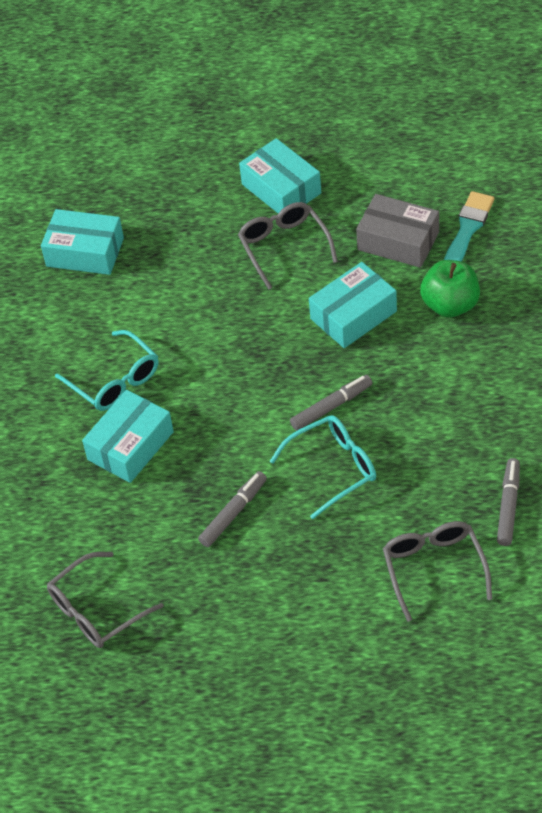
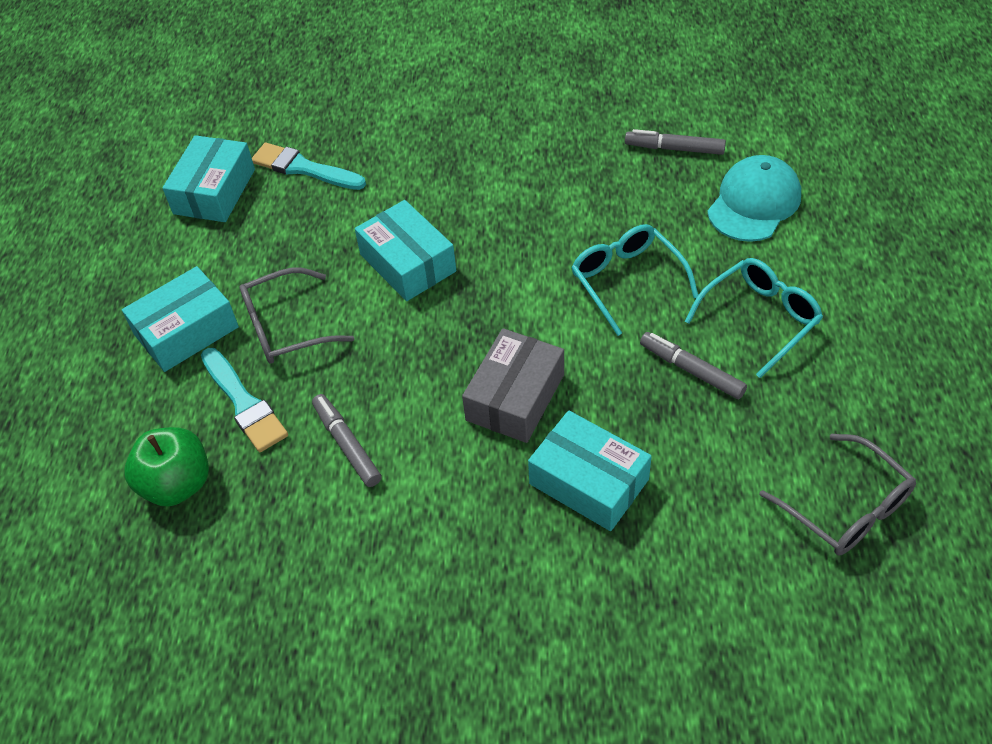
camera: 90 degrees left, 0 degrees up
turquoise box [41,209,124,275] -> turquoise box moved to [162,135,255,222]
turquoise glasses [55,330,159,411] -> turquoise glasses moved to [684,258,823,378]
grey marker [290,375,372,431] -> grey marker moved to [312,394,382,487]
grey box [356,194,439,268] -> grey box moved to [462,328,564,443]
grey glasses [383,521,492,622] -> turquoise cap [707,155,801,242]
green apple [420,260,480,318] -> green apple moved to [124,427,209,507]
none -> turquoise brush [201,348,288,452]

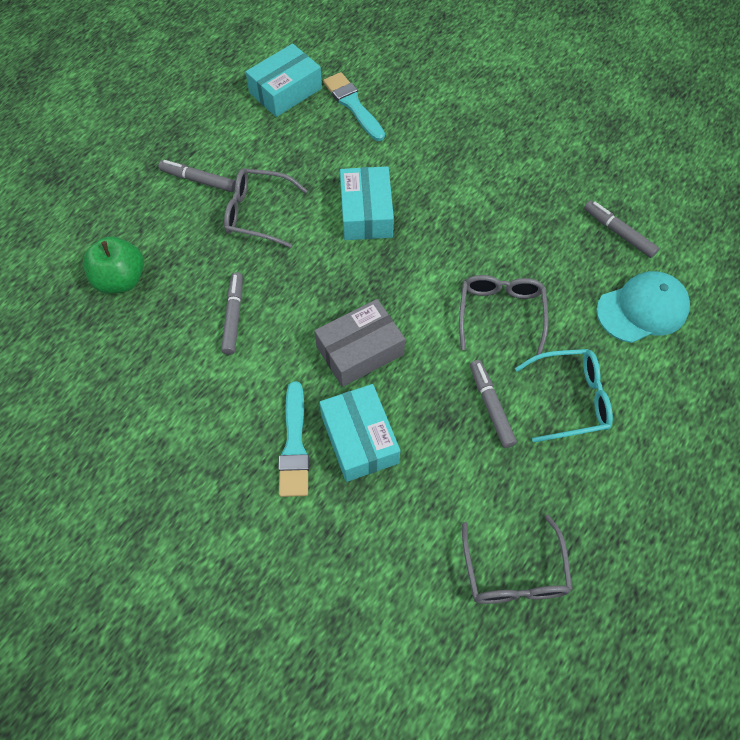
camera: 30 degrees right, 10 degrees up
turquoise box [122,266,239,372] -> grey marker [158,160,236,192]
turquoise brush [201,348,288,452] -> turquoise brush moved to [278,381,309,497]
turquoise glasses [571,224,698,336] -> grey glasses [459,275,548,355]

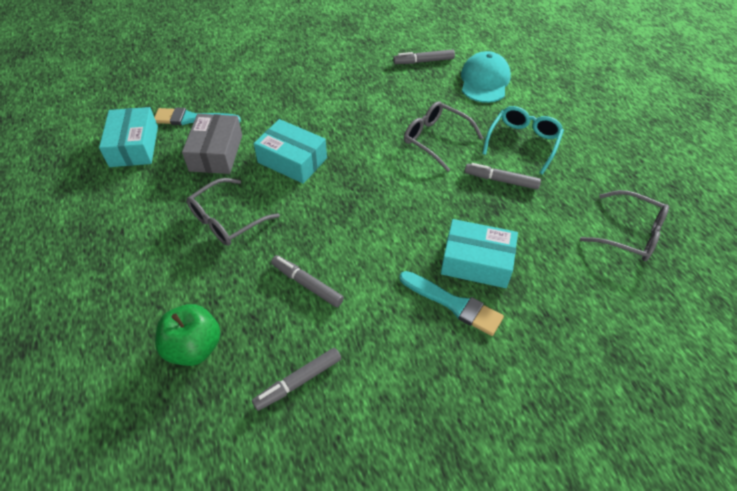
camera: 55 degrees left, 10 degrees down
grey marker [158,160,236,192] -> grey marker moved to [252,348,341,411]
grey box [314,299,405,387] -> grey box moved to [182,114,242,174]

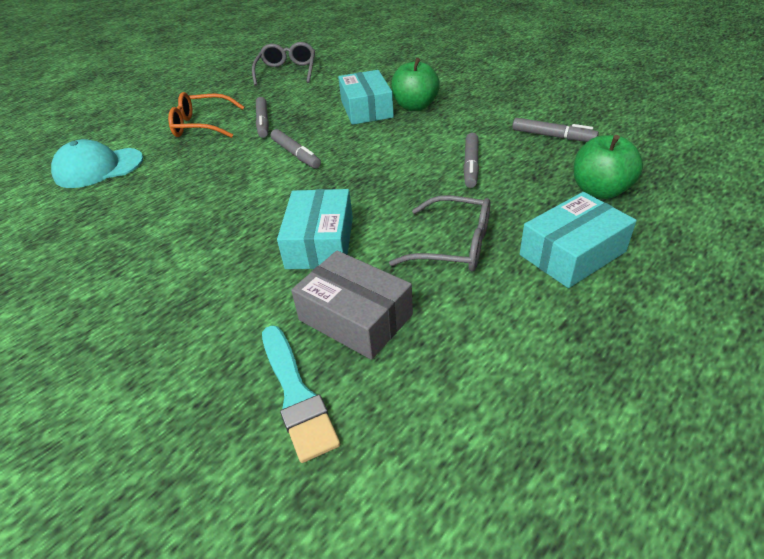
camera: 115 degrees left, 10 degrees down
turquoise box [99,107,158,167] -> turquoise box moved to [520,192,637,288]
grey box [182,114,242,174] -> grey box turned 60 degrees clockwise [291,250,413,360]
grey marker [393,49,455,64] -> grey marker moved to [271,129,321,169]
turquoise brush [399,271,504,336] -> green apple [391,58,440,111]
grey glasses [404,101,483,172] -> none
turquoise glasses [482,106,564,175] -> orange glasses [168,92,244,138]

